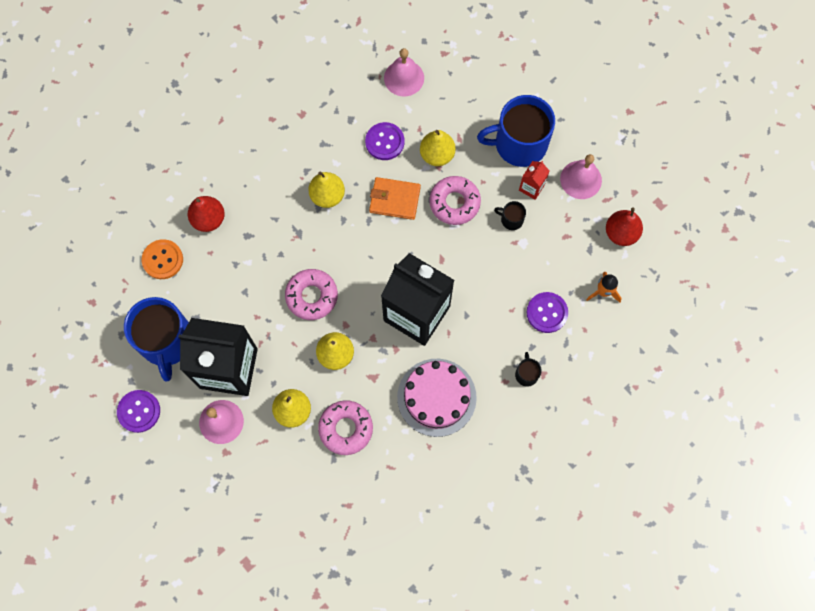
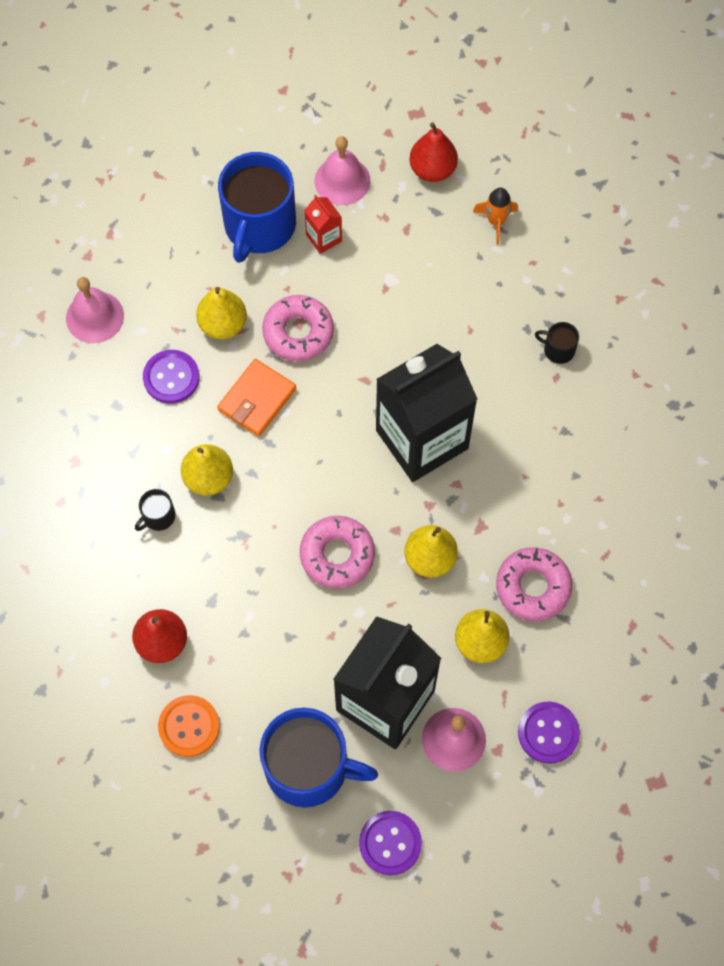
camera: 65 degrees left, 5 degrees down
pink cake [397,359,477,437] -> none
black mug [494,201,526,230] -> black mug moved to [135,489,175,531]
purple button [527,292,568,333] -> purple button moved to [518,702,580,764]

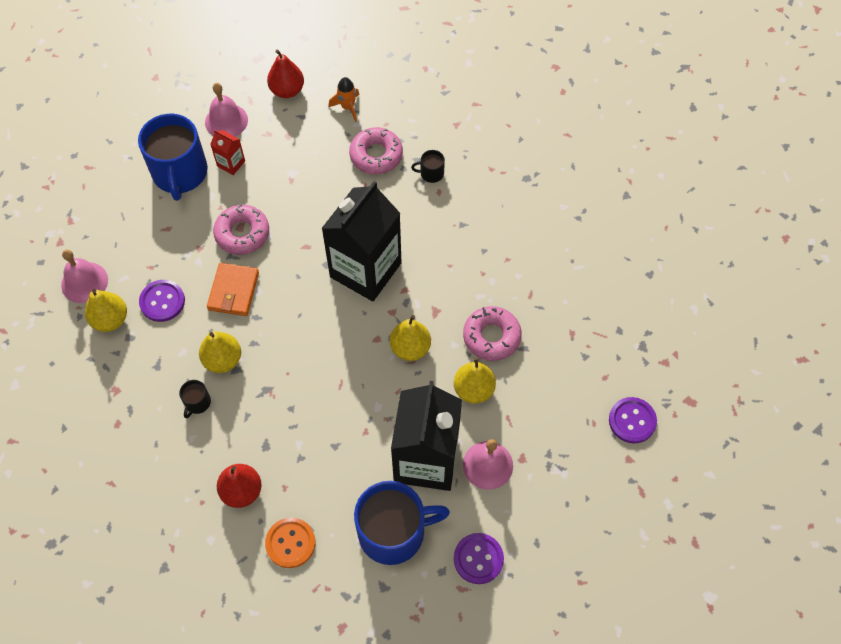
camera: 25 degrees left, 5 degrees down
yellow pear [196,287,247,339] -> yellow pear moved to [85,289,127,332]
pink donut [300,516,375,589] -> pink donut moved to [349,127,403,174]
purple button [518,702,580,764] -> purple button moved to [609,397,657,443]

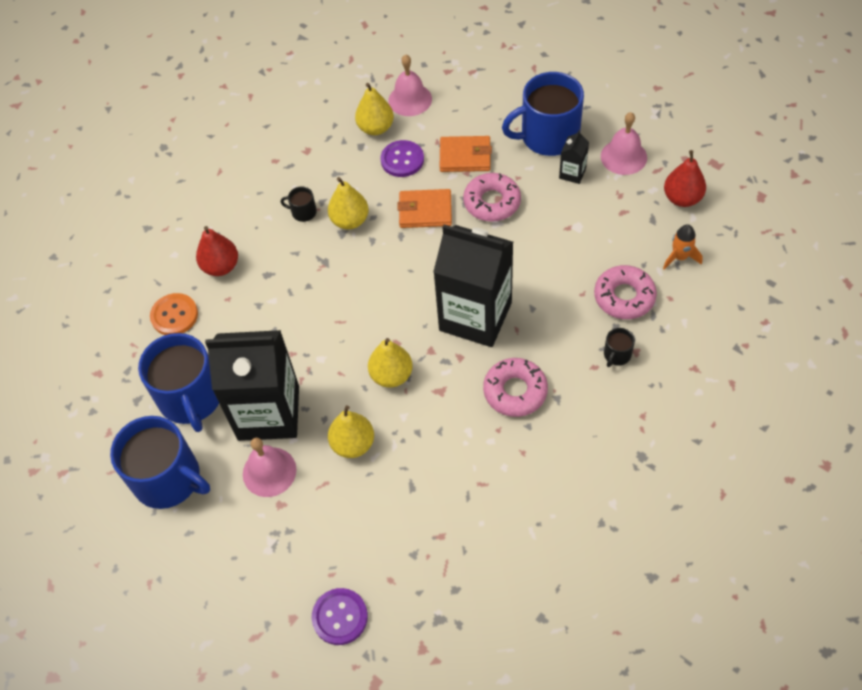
camera: 85 degrees right, 5 degrees down
red carton [210,130,245,175] -> black carton [559,130,589,184]
black mug [411,150,445,183] -> black mug turned 135 degrees counterclockwise [604,328,635,367]
purple button [454,533,504,584] -> blue mug [110,416,210,509]
pink donut [463,306,522,361] -> pink donut moved to [483,358,548,417]
none -> orange wallet [440,136,492,172]

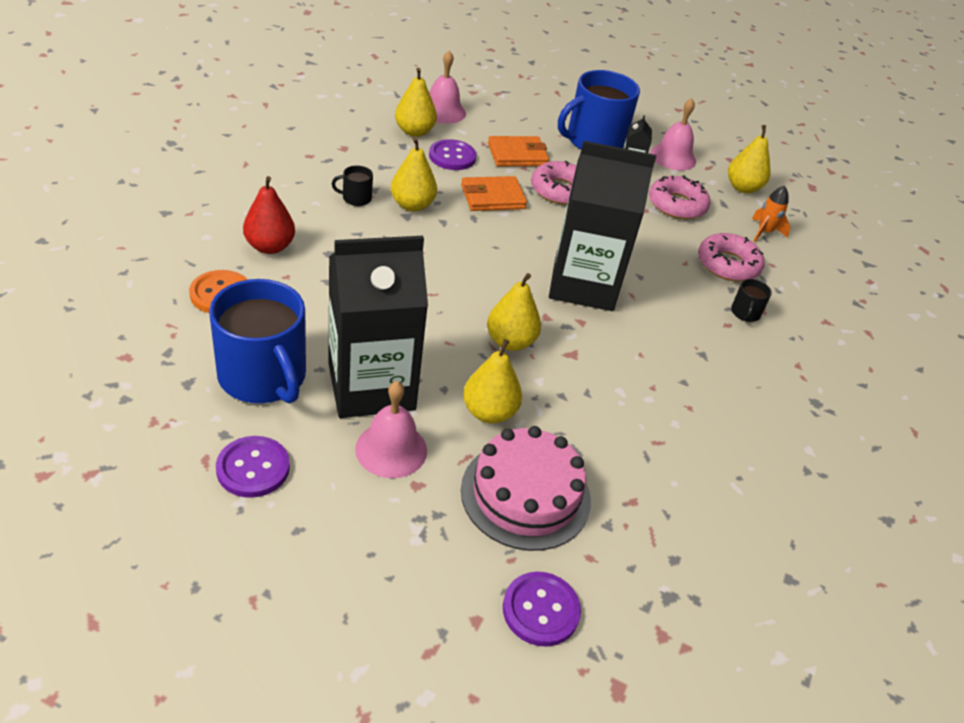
camera: 25 degrees left, 15 degrees down
blue mug [110,416,210,509] -> purple button [216,436,290,498]
pink donut [483,358,548,417] -> pink donut moved to [649,175,711,219]
red pear [664,150,706,207] -> yellow pear [728,125,771,193]
none -> pink cake [461,426,591,551]

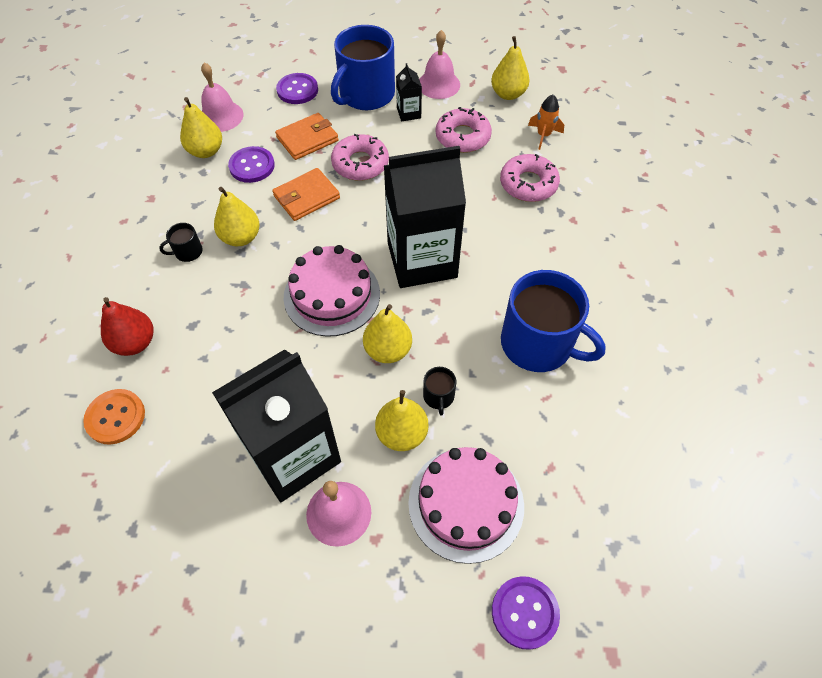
camera: 15 degrees left, 15 degrees up
blue mug [209,279,306,403] -> blue mug moved to [501,270,606,372]
purple button [216,436,290,498] -> purple button moved to [276,73,318,104]
black mug [731,279,772,322] -> black mug moved to [423,367,456,416]
none -> pink cake [284,245,380,337]

